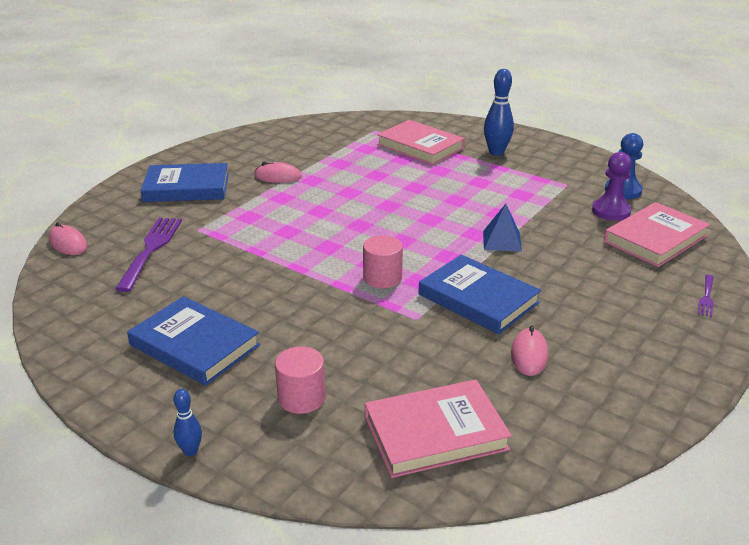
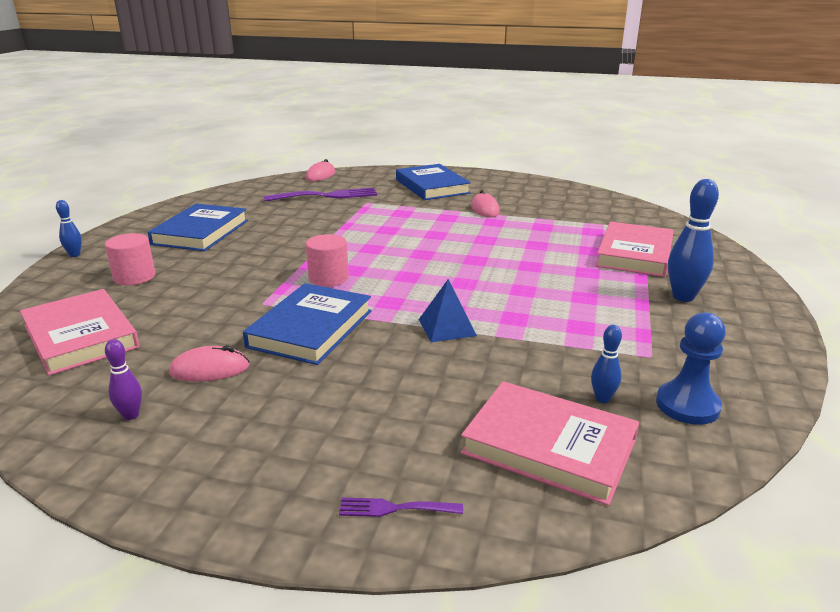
camera: 70 degrees right, 5 degrees down
purple pawn [592,152,632,221] -> blue bowling pin [591,325,622,403]
none -> purple bowling pin [105,339,142,420]

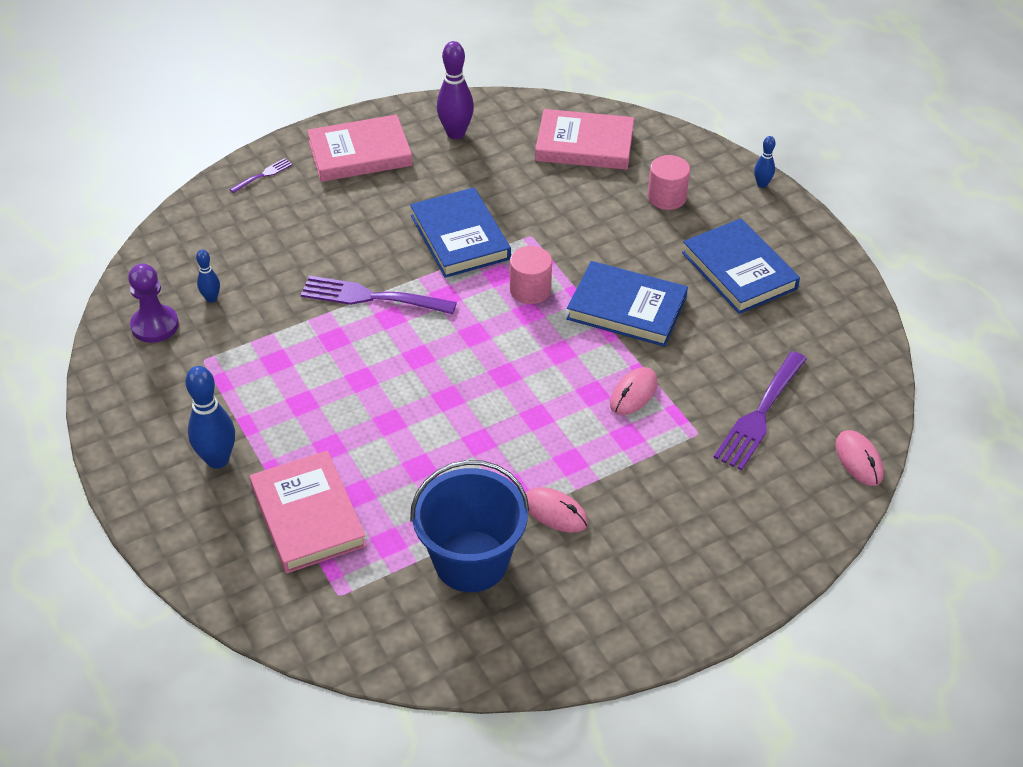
camera: 135 degrees right, 20 degrees up
purple bowling pin [105,339,142,420] -> purple bowling pin [437,41,474,139], size x1.86
pink mouse [169,345,249,382] -> pink mouse moved to [610,367,658,415]
blue book [396,164,471,200] -> blue book moved to [566,261,688,347]
blue pyramid [419,279,477,342] -> purple fork [301,276,457,314]
pink book [461,381,639,506] -> pink book moved to [307,114,413,182]
blue pawn [656,312,726,425] -> purple pawn [128,264,179,343]
none -> blue bucket [410,460,530,592]

